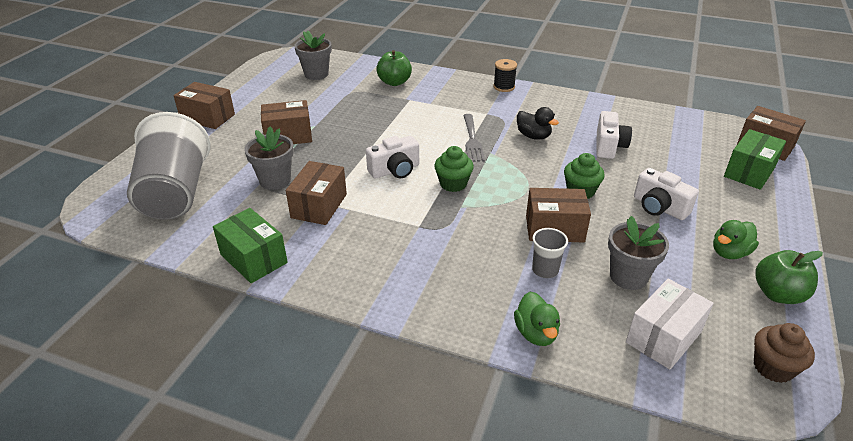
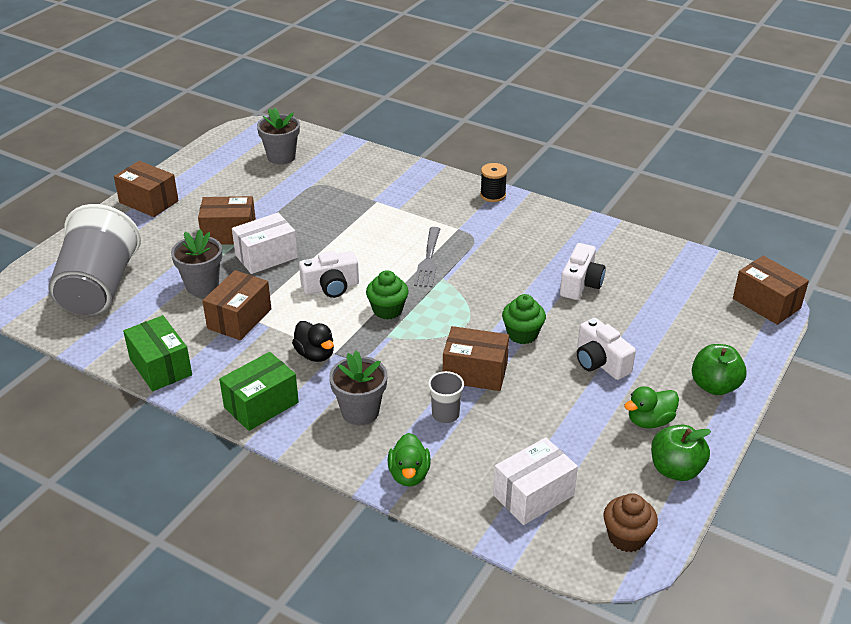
camera: 10 degrees right, 0 degrees up
green apple [376,50,412,86] -> green apple moved to [692,344,747,395]
black duck [517,107,559,140] -> black duck moved to [292,321,334,362]
grey flower pot [608,216,669,290] -> grey flower pot moved to [329,351,388,425]
green box [724,129,786,190] -> green box moved to [219,352,299,431]
none -> white box [232,213,298,274]

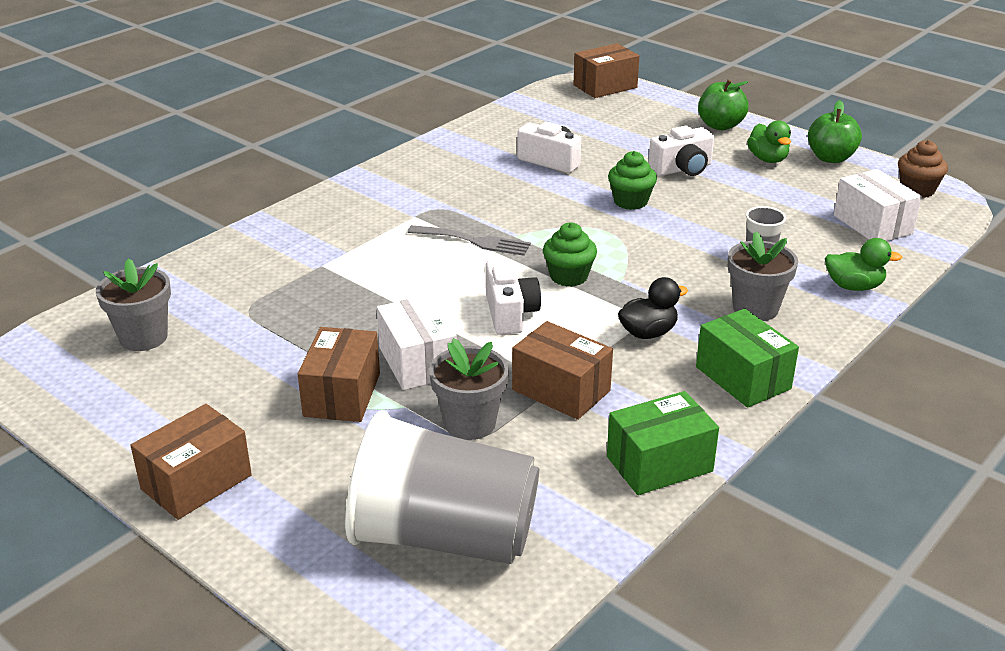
camera: 80 degrees left, 5 degrees down
brown box [443,326,509,391] -> none
black spool [480,163,507,202] -> none

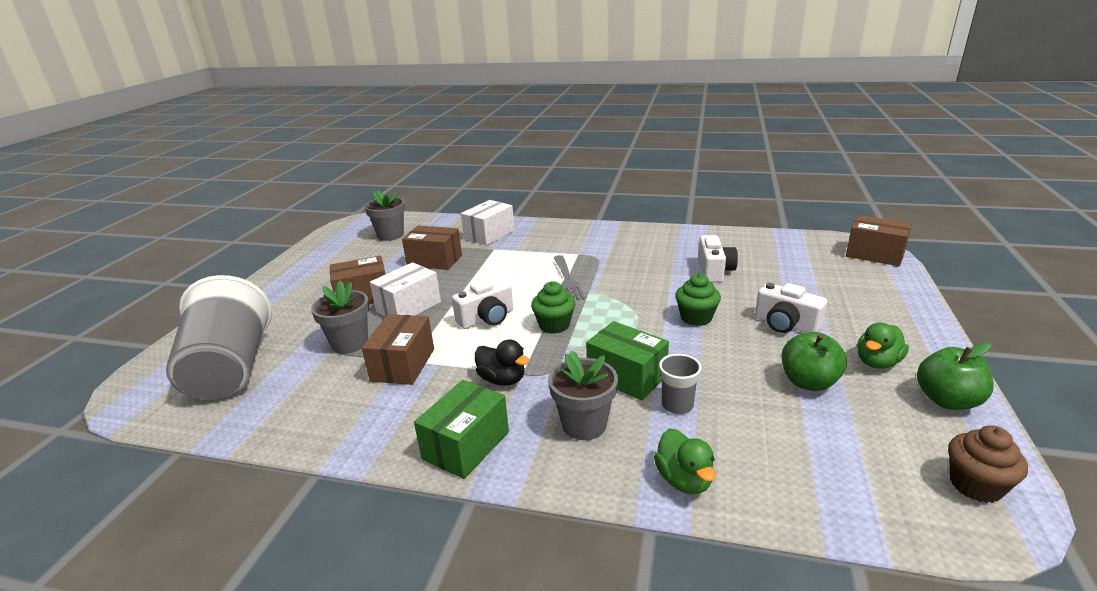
camera: 65 degrees right, 5 degrees down
brown box [130,404,252,520] -> brown box moved to [402,226,462,270]
green box [607,391,719,495] -> green box moved to [586,321,669,400]
green apple [698,79,749,130] -> green apple moved to [782,332,847,391]
white box [834,169,922,241] -> white box moved to [461,200,515,246]

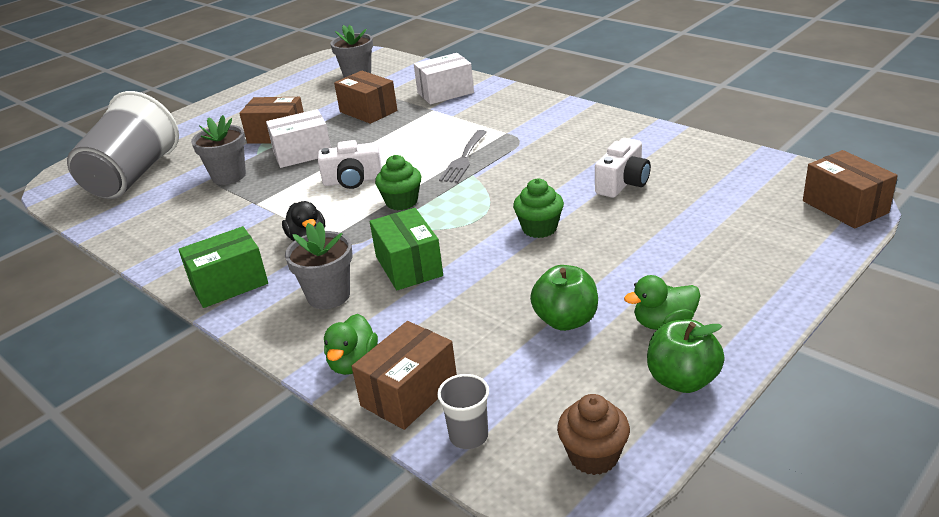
camera: 30 degrees right, 5 degrees up
brown box [362,314,434,385] -> brown box moved to [351,321,457,430]
grey cup [659,354,702,414] -> grey cup moved to [437,374,489,449]
white camera [755,283,827,333] -> none

